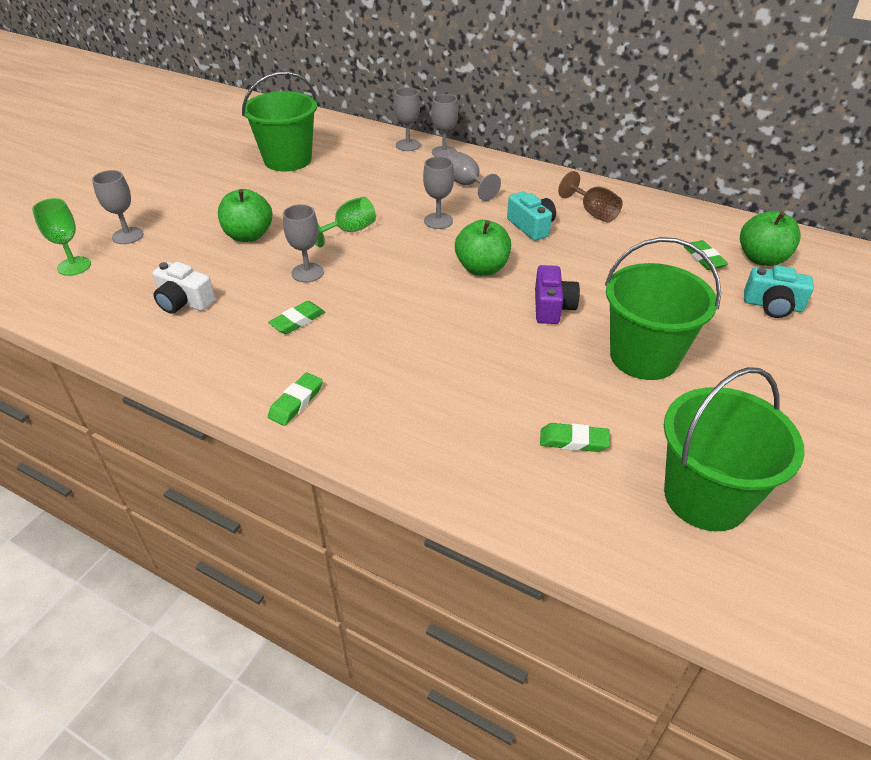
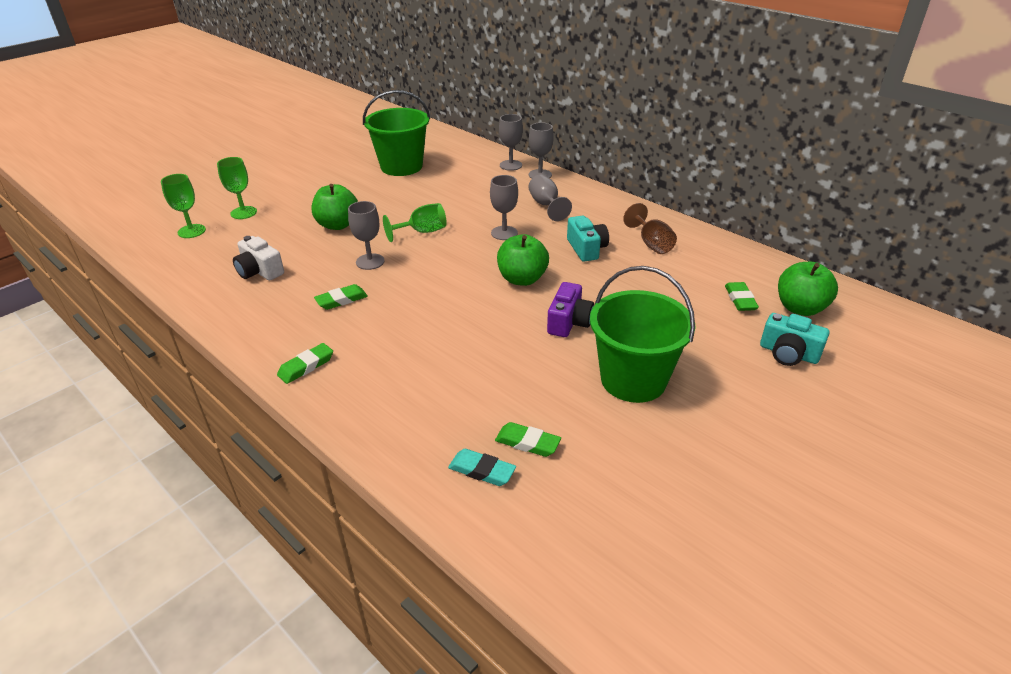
camera: 15 degrees right, 5 degrees down
grey goblet [92,170,144,244] -> green goblet [217,157,257,219]
green bucket [664,367,805,531] -> none
none -> turquoise eraser [448,449,516,486]

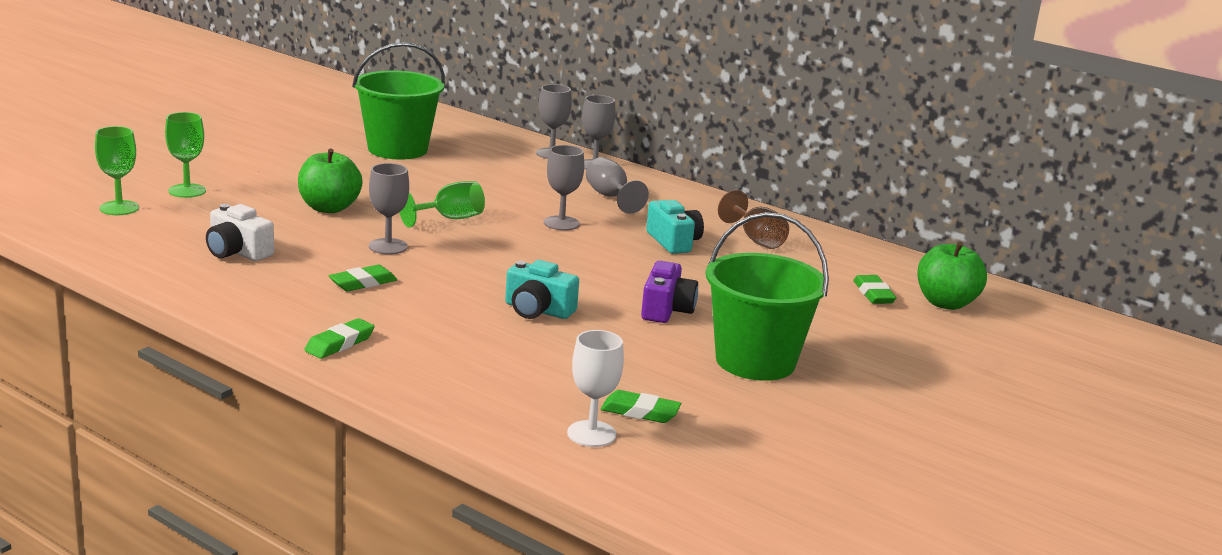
camera: 10 degrees left, 15 degrees down
turquoise eraser [448,449,516,486] -> white goblet [567,330,624,447]
green apple [497,234,549,286] -> none
turquoise camera [760,313,830,366] -> turquoise camera moved to [505,260,579,319]

